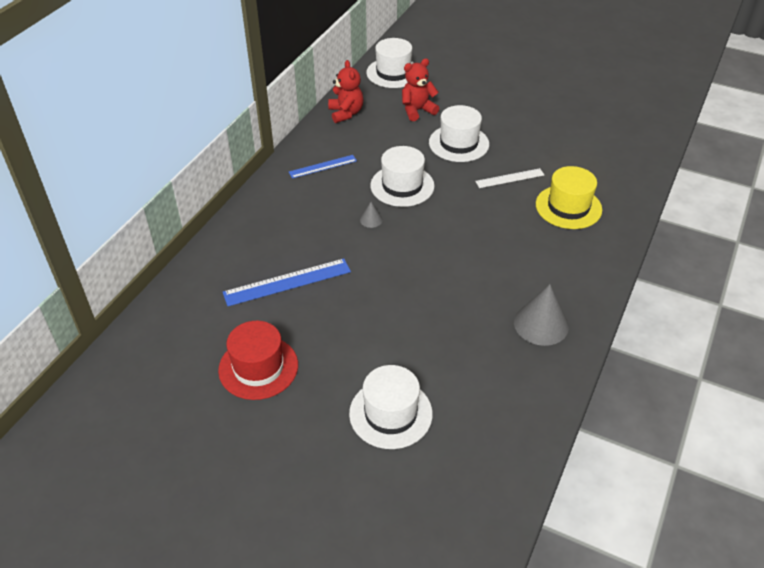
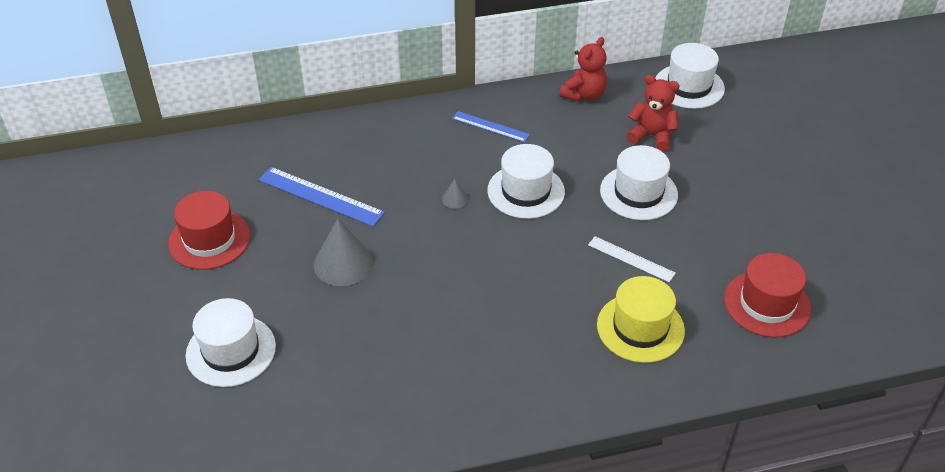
camera: 50 degrees right, 0 degrees up
grey cone [514,284,569,346] -> grey cone moved to [314,219,373,286]
none -> red hat [724,253,811,337]

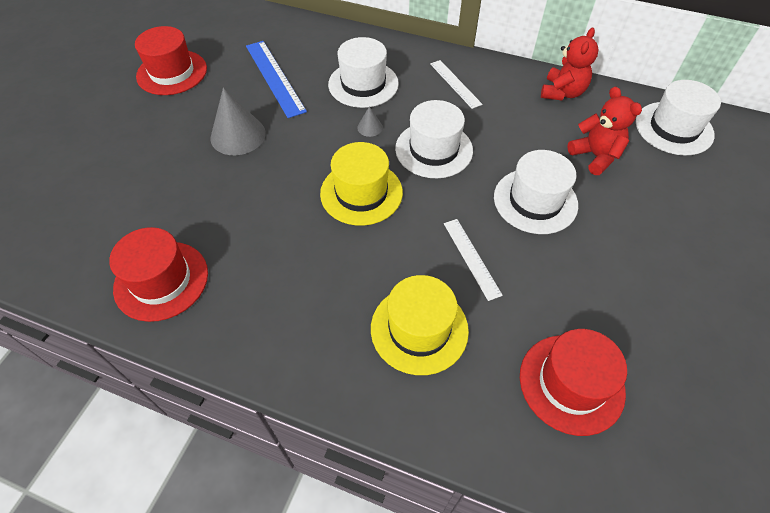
camera: 35 degrees right, 10 degrees up
white hat [186,298,276,387] -> white hat moved to [328,37,399,108]
blue ruler [452,111,530,142] -> white ruler [430,60,482,109]
red teddy bear [560,37,607,102] -> red teddy bear turned 45 degrees counterclockwise [541,28,598,101]
none -> red hat [109,227,208,322]
none -> yellow hat [320,142,403,226]

